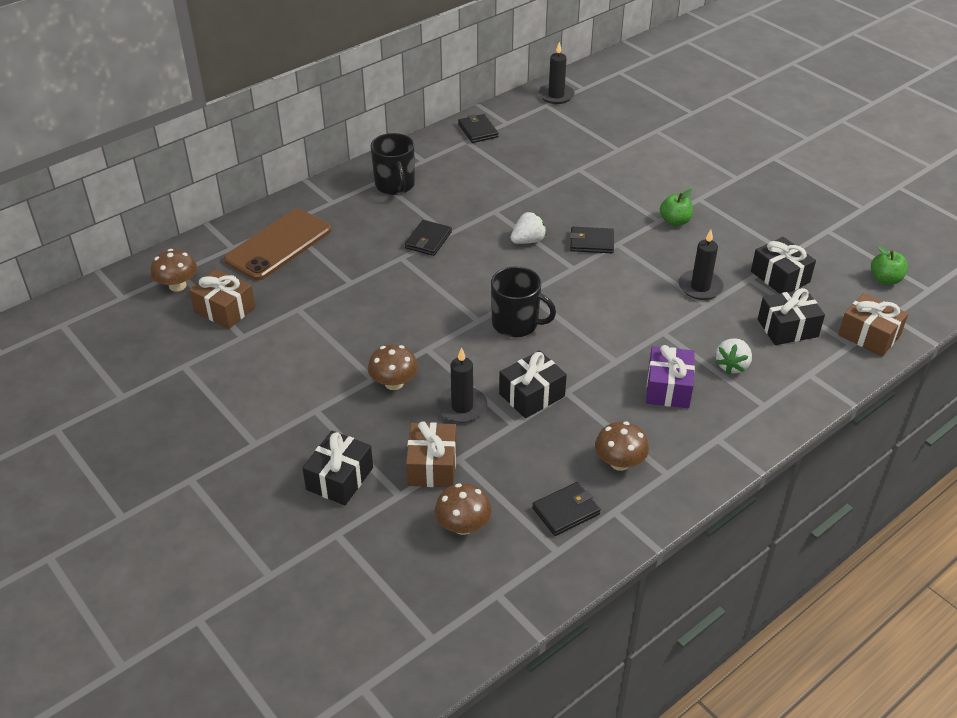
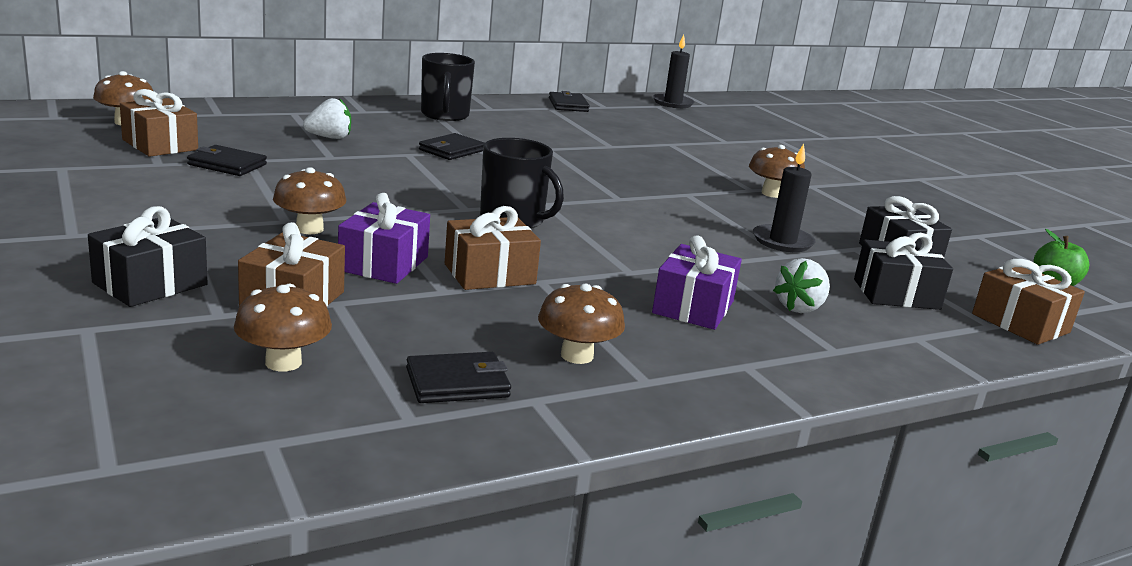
camera: 10 degrees right, 20 degrees down
brown phone [224,209,331,281] -> none
black candle [437,347,487,423] -> purple gift [338,193,430,284]
black gift [499,350,567,418] -> brown gift [445,206,541,290]
white strawberry [511,212,547,244] -> white strawberry moved to [303,98,351,139]
black wallet [570,227,614,253] -> black wallet moved to [187,145,267,176]
green apple [660,189,693,226] -> brown mushroom [749,145,805,198]

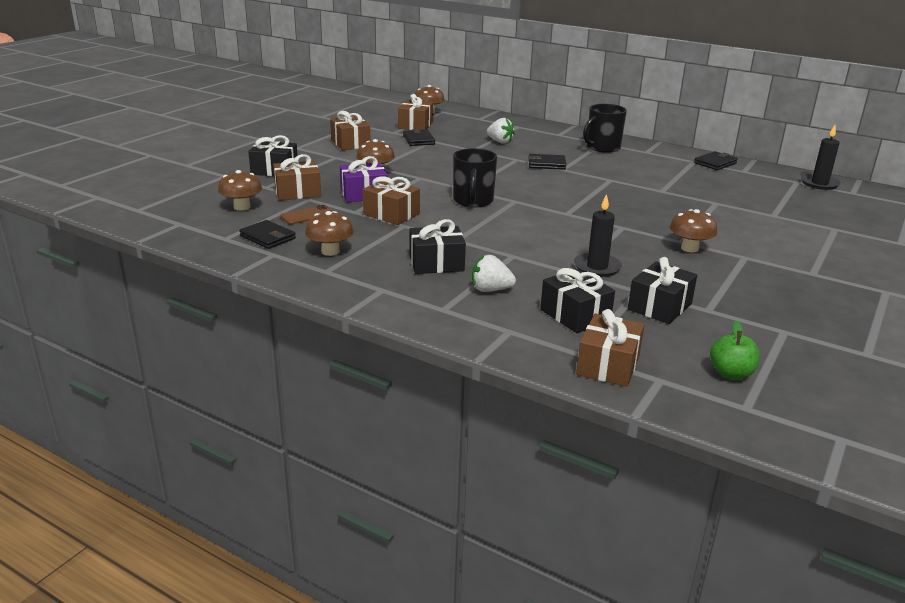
camera: 60 degrees right, 5 degrees up
purple gift [652,235,742,330] -> black gift [410,219,466,274]
none -> brown phone [280,205,332,225]
none -> brown gift [330,111,370,150]

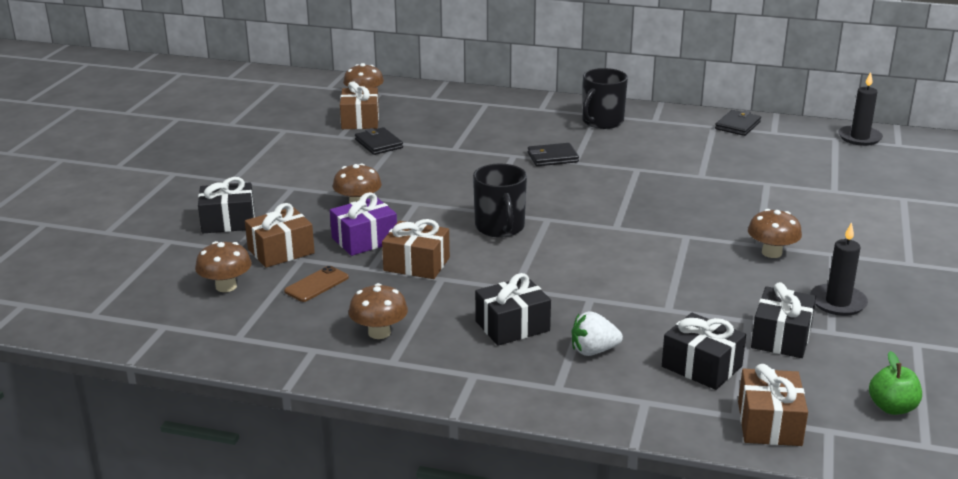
camera: 15 degrees left, 0 degrees up
black wallet [239,220,296,249] -> none
brown gift [330,111,370,150] -> none
white strawberry [486,118,515,143] -> none
black candle [574,194,622,277] -> black candle moved to [810,222,868,316]

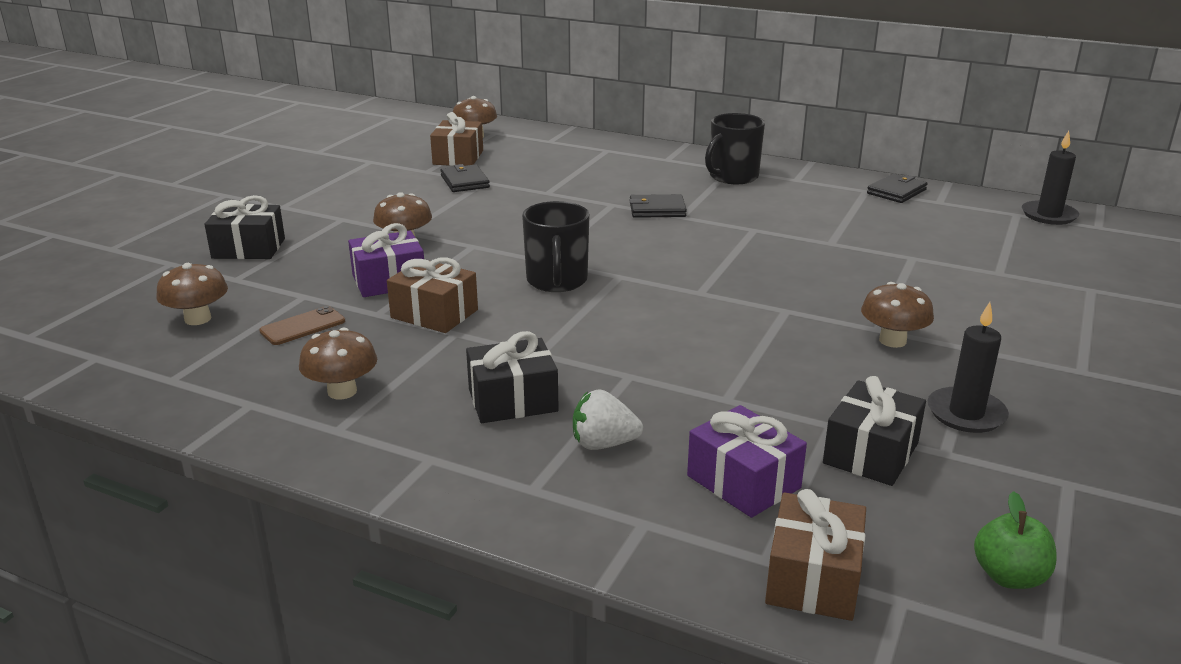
camera: 10 degrees right, 0 degrees up
brown gift [245,203,315,268] -> none
black gift [662,313,746,390] -> purple gift [687,405,807,518]

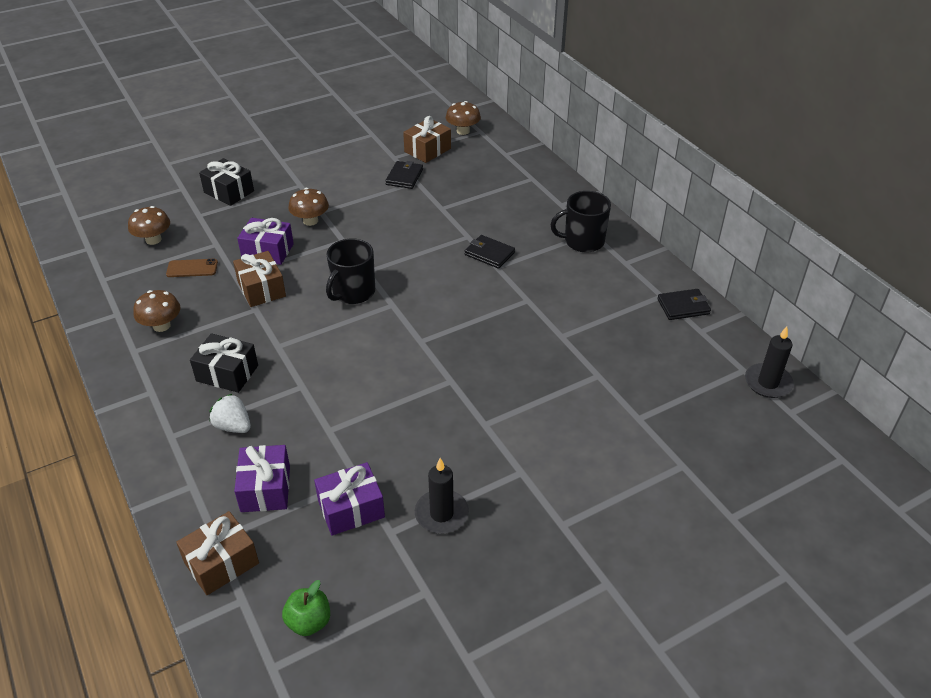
camera: 35 degrees right, 15 degrees up
black gift [823,376,926,486] -> purple gift [314,462,385,536]
brown mushroom [861,282,934,348] -> none

